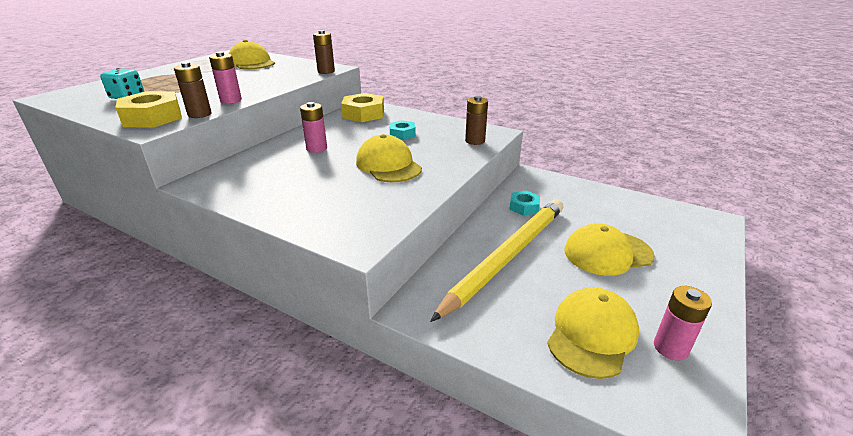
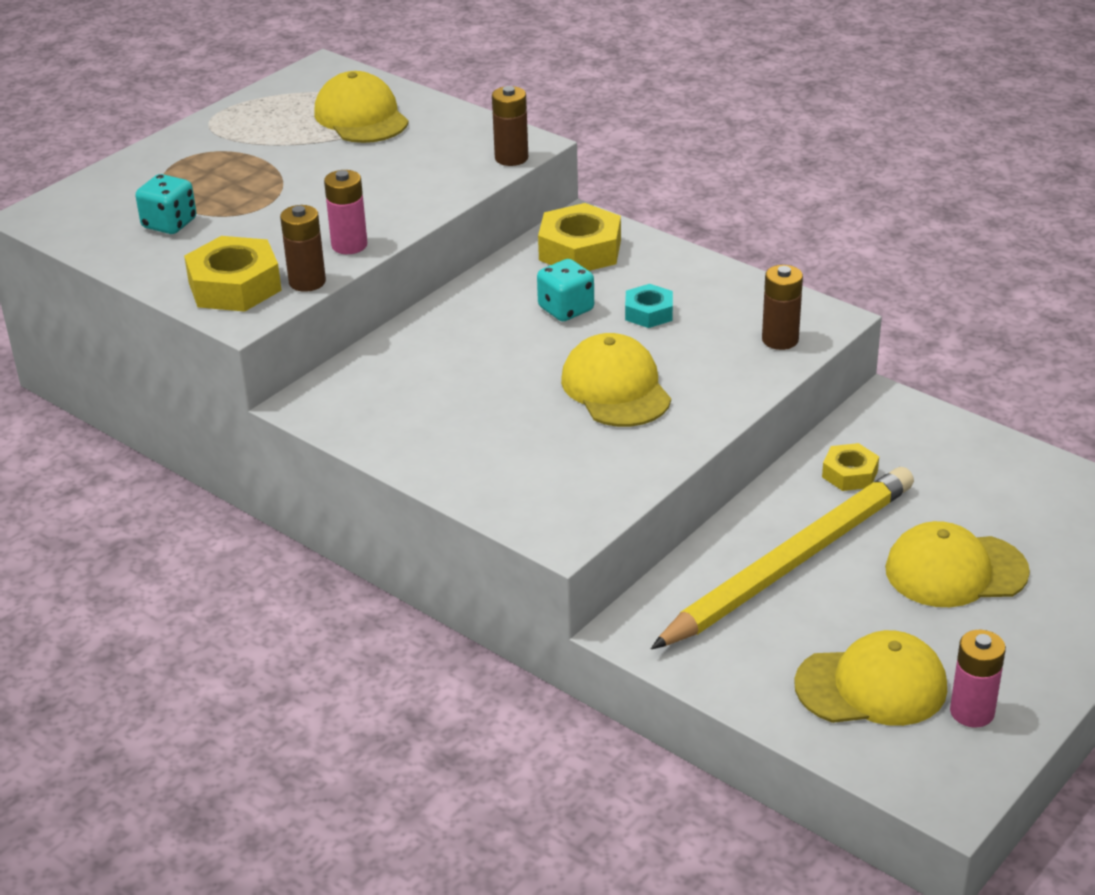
camera: 10 degrees right, 5 degrees up
pink battery [300,102,327,153] -> none
turquoise nut [509,191,540,216] -> yellow nut [822,443,879,491]
yellow cap [547,287,639,379] -> yellow cap turned 45 degrees clockwise [794,630,947,726]
none -> turquoise dice [537,259,594,321]

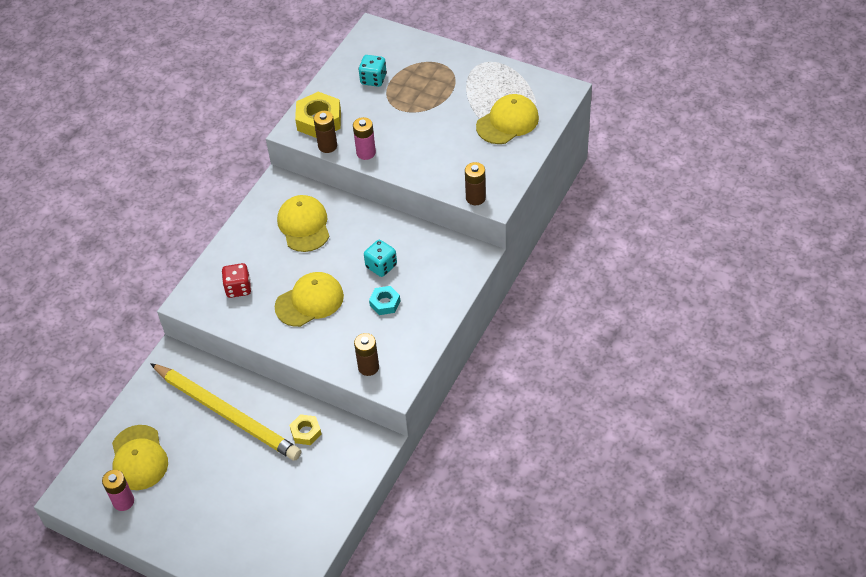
camera: 80 degrees right, 15 degrees up
yellow nut [538,203,621,271] -> none
yellow cap [885,521,1030,607] -> yellow cap moved to [277,195,330,252]
none -> red dice [222,263,251,298]

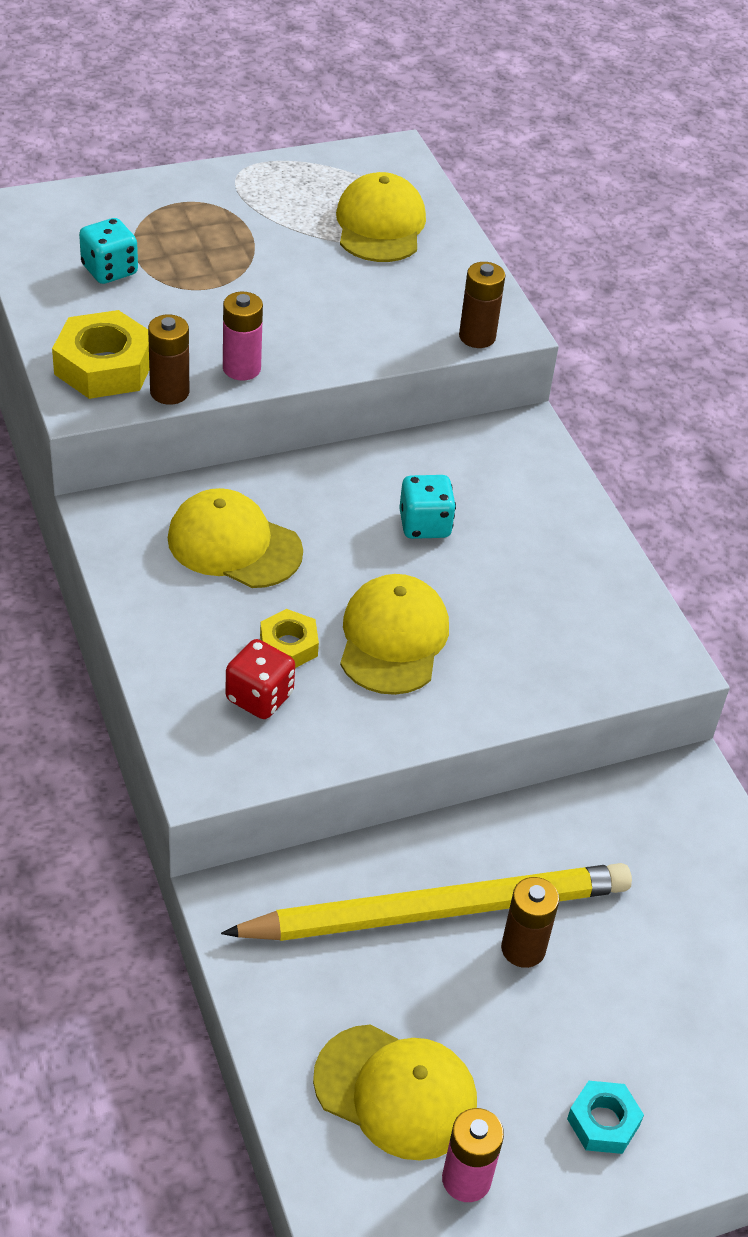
camera: 55 degrees left, 5 degrees down
yellow nut [289,414,322,445] -> yellow nut moved to [260,609,319,668]
brown battery [354,333,379,376] -> brown battery moved to [501,877,559,968]
turquoise nut [369,286,400,315] -> turquoise nut moved to [567,1081,644,1154]

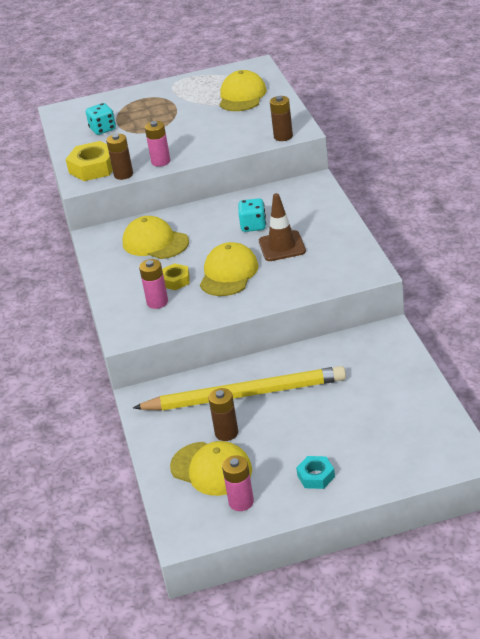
camera: 15 degrees right, 10 degrees down
red dice [225,639,295,719] -> pink battery [139,259,168,309]
brown battery [501,877,559,968] -> brown battery moved to [208,388,238,441]
none -> brown traffic cone [259,193,306,261]

